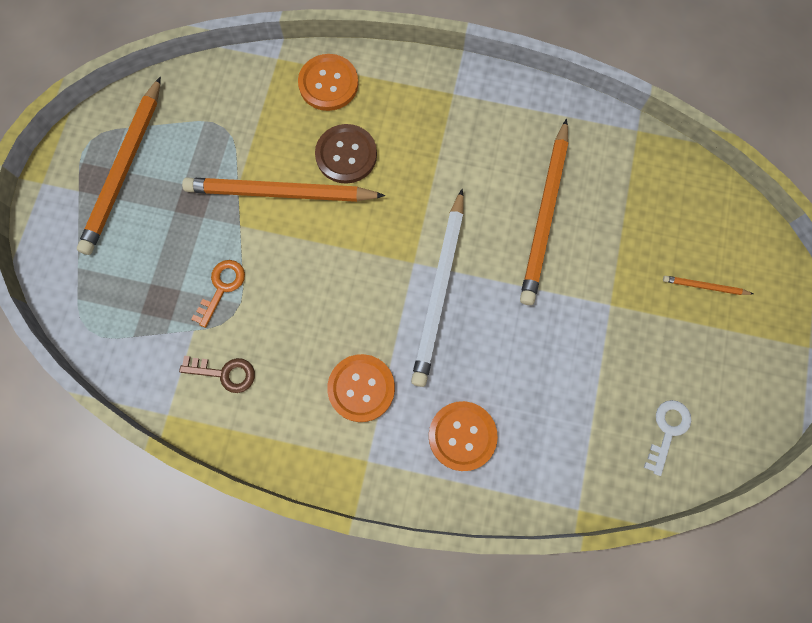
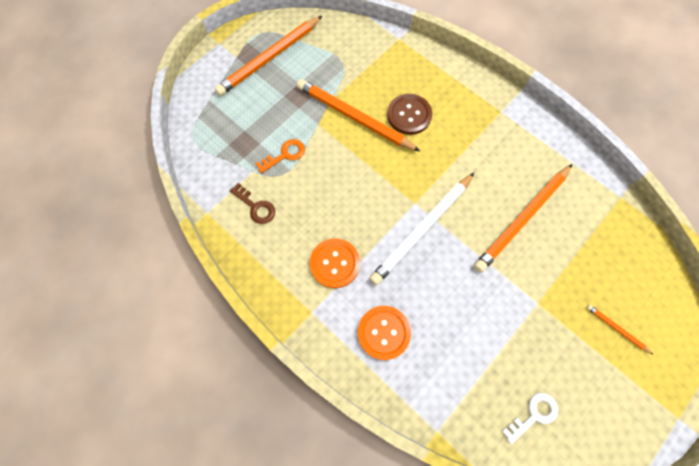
camera: 30 degrees right, 5 degrees down
orange button [298,54,358,111] -> none

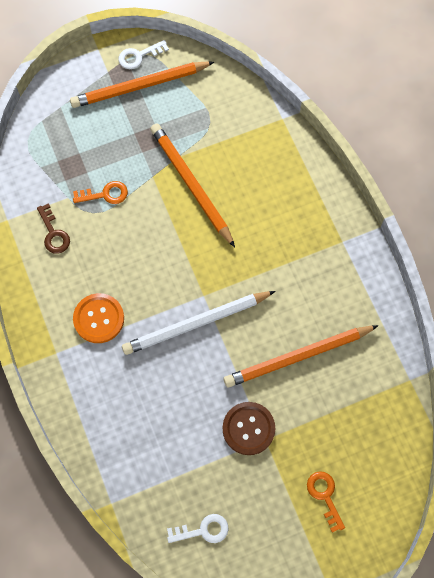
camera: 25 degrees right, 0 degrees up
orange button [358,306,411,360] -> none
brown button [387,94,432,135] -> brown button moved to [223,402,275,455]
orange pencil [586,305,653,354] -> orange key [307,471,345,533]
none -> white key [118,40,169,69]

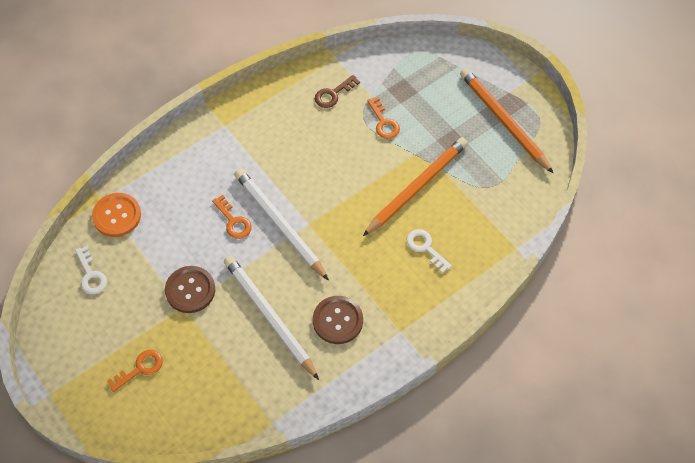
camera: 75 degrees right, 10 degrees down
orange button [73,293,124,343] -> orange button moved to [92,193,141,237]
white key [118,40,169,69] -> white key moved to [407,229,452,273]
orange pencil [224,325,379,387] -> white pencil [224,256,319,380]
none -> orange key [212,195,252,239]
none -> brown button [313,296,363,344]

